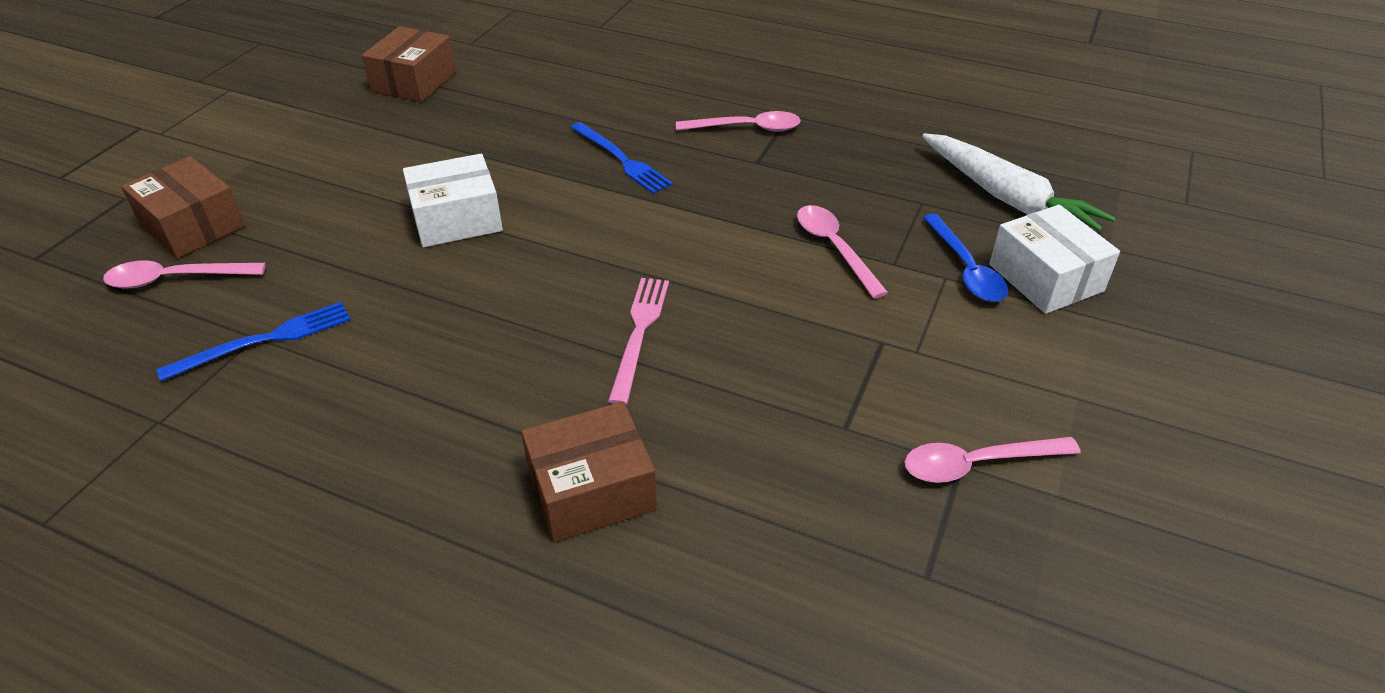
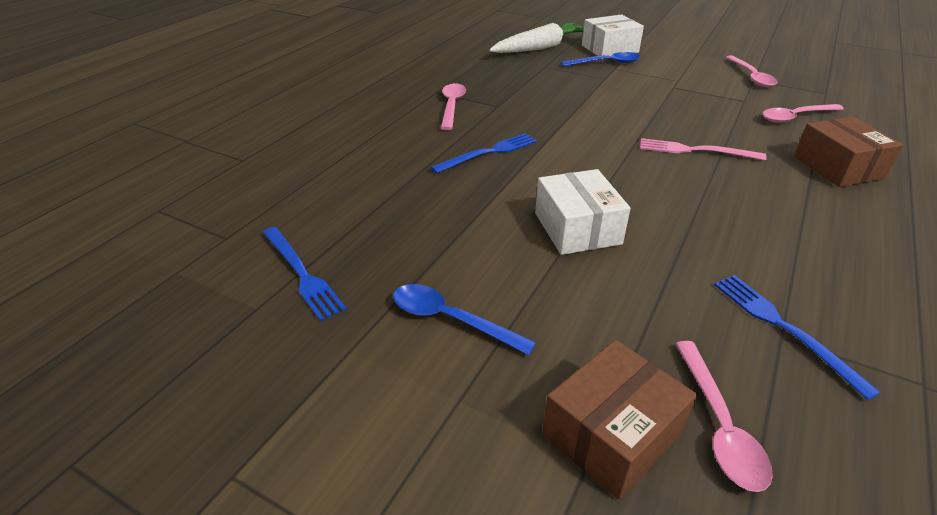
camera: 85 degrees left, 5 degrees down
brown box [362,26,456,102] -> blue fork [263,227,347,321]
pink spoon [797,205,888,299] -> pink spoon moved to [763,104,844,123]
none -> blue spoon [393,284,536,355]

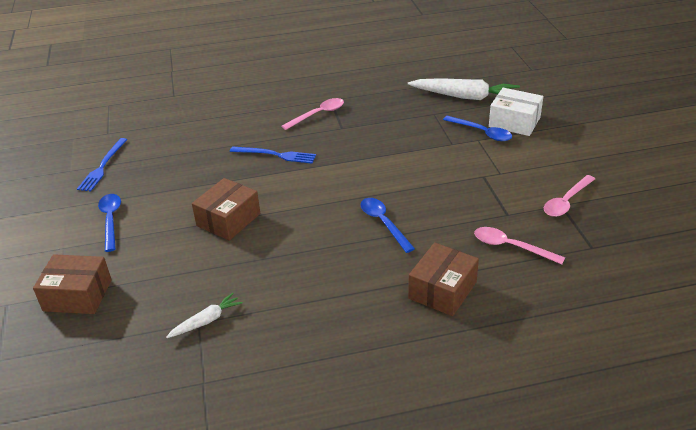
camera: 50 degrees right, 0 degrees up
white box [535,169,631,255] -> brown box [192,178,260,241]
pink fork [640,138,767,161] -> blue spoon [361,198,415,253]
pink spoon [675,341,773,492] -> none
blue fork [714,275,881,400] -> white carrot [166,293,243,338]

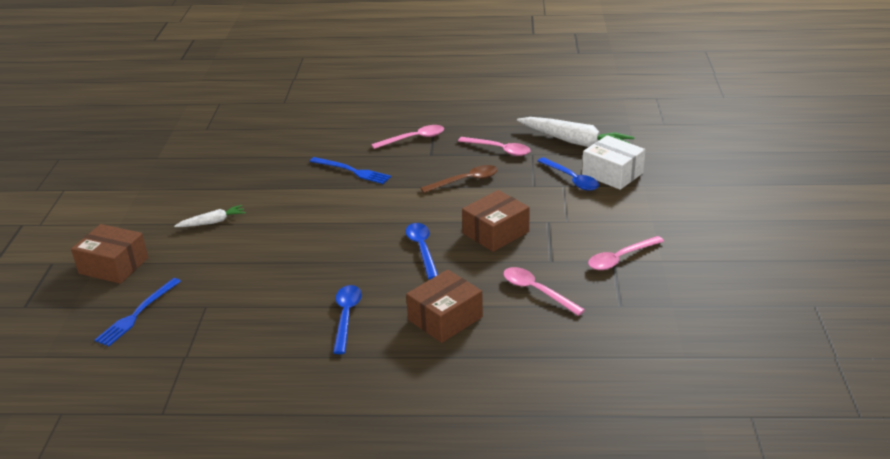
camera: 15 degrees right, 5 degrees down
blue fork [77,138,127,191] -> blue fork moved to [95,278,181,346]
blue spoon [98,194,121,252] -> blue spoon moved to [333,285,362,354]
white carrot [166,293,243,338] -> white carrot moved to [174,205,246,227]
brown box [192,178,260,241] -> brown box moved to [462,190,530,252]
none -> brown spoon [421,165,498,193]
none -> pink spoon [458,137,531,156]

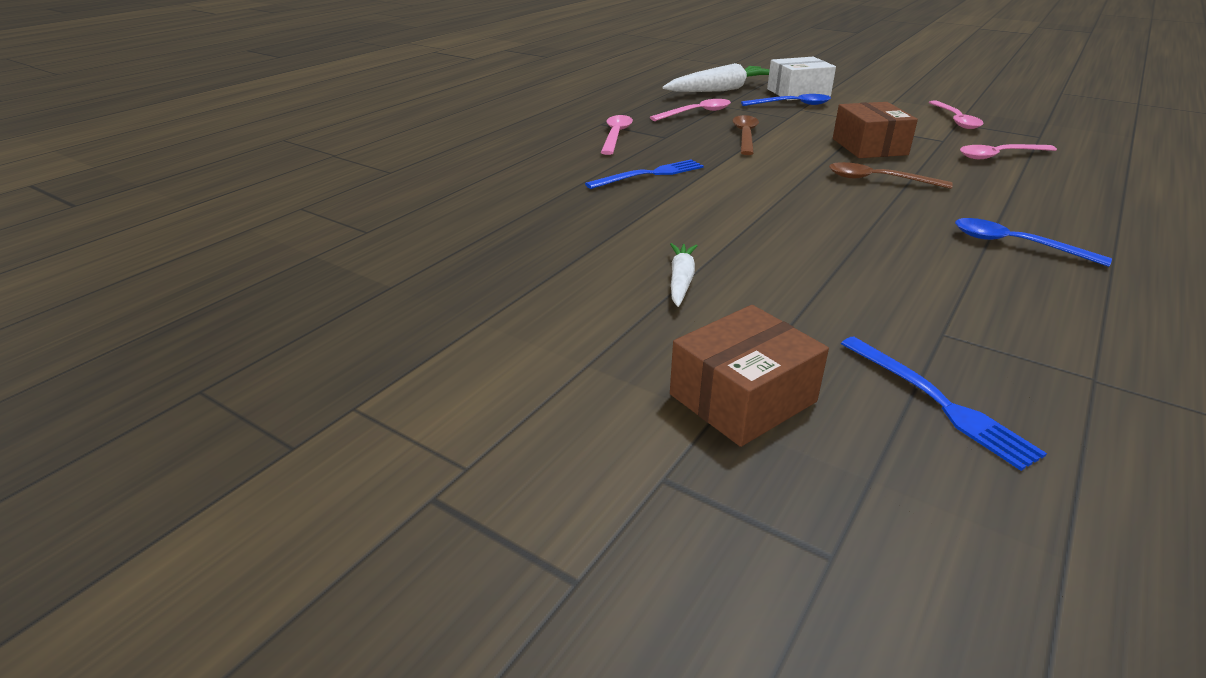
camera: 60 degrees left, 0 degrees up
blue spoon [406,223,438,279] -> brown spoon [829,162,953,189]
brown box [406,270,483,343] -> none

